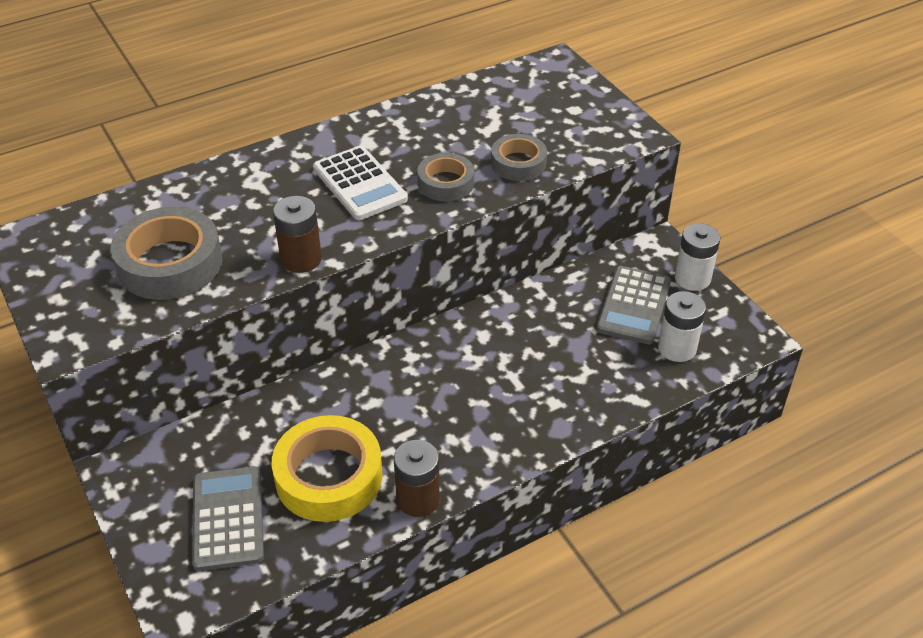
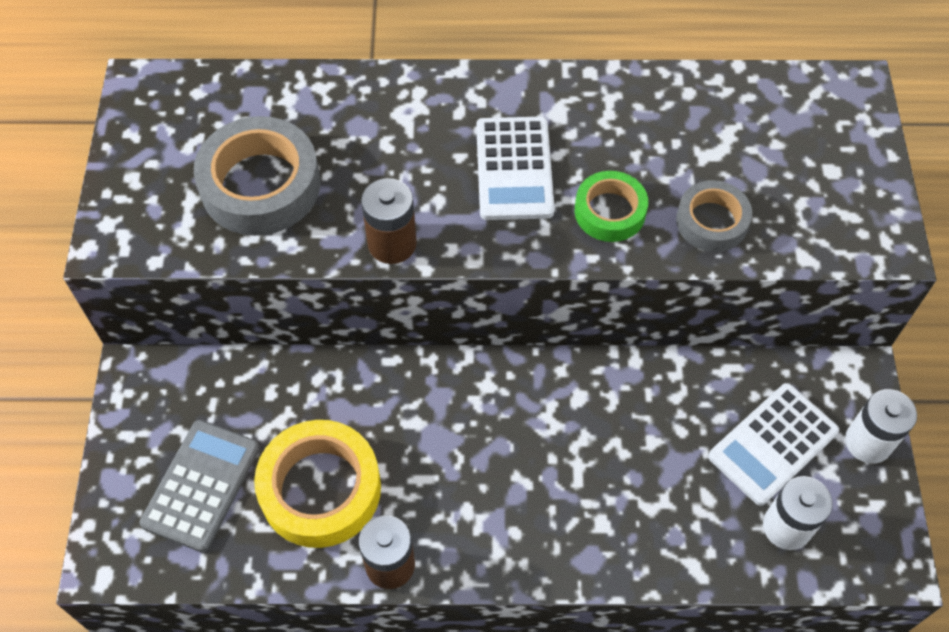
camera: 30 degrees right, 15 degrees up
grey tape [417,153,474,201] -> green tape [575,171,648,242]
grey calculator [596,266,671,344] -> white calculator [708,383,839,506]

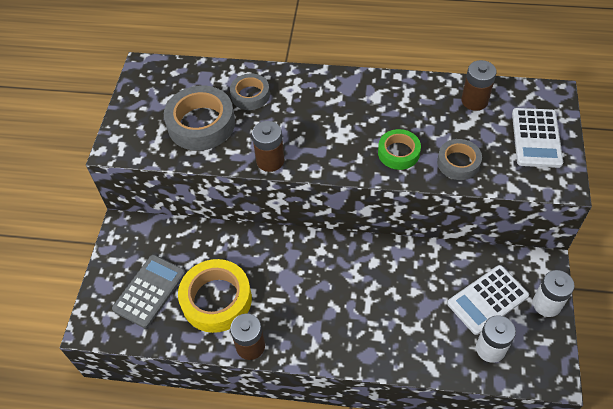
camera: 10 degrees right, 5 degrees down
white calculator [476,117,555,220] -> white calculator moved to [512,108,563,168]
none -> grey tape [230,74,270,110]
none -> brown battery [461,60,497,111]

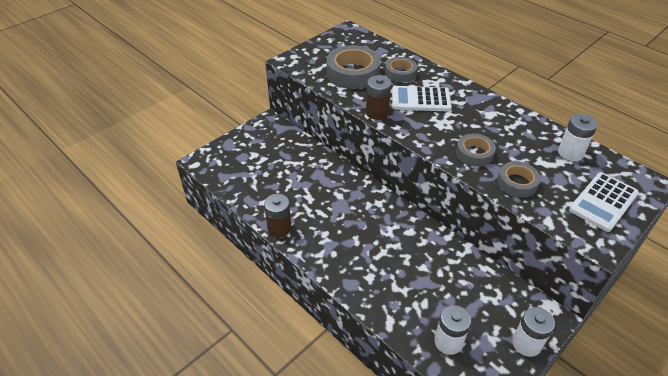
camera: 35 degrees right, 10 degrees down
grey calculator [112,255,186,328] -> none
yellow tape [178,259,252,333] -> none
green tape [378,129,421,170] -> grey tape [456,134,496,167]
white calculator [447,265,529,335] -> white calculator moved to [392,86,452,112]
brown battery [461,60,497,111] -> white battery [558,114,598,161]

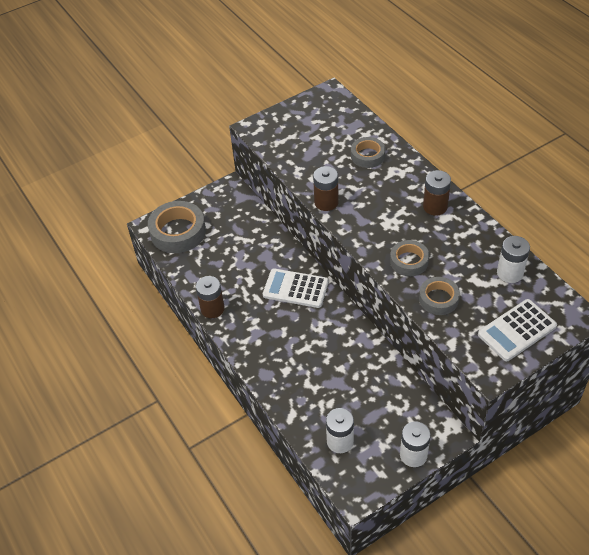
camera: 15 degrees right, 5 degrees up
grey tape [327,45,381,89] -> grey tape moved to [148,201,206,253]
white calculator [392,86,452,112] -> white calculator moved to [263,268,329,308]
none -> brown battery [423,170,451,216]

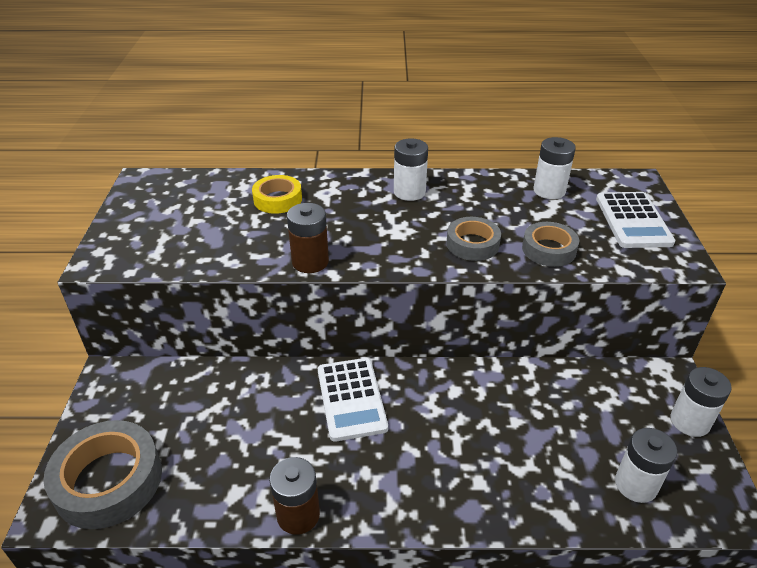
camera: 60 degrees left, 10 degrees down
white calculator [263,268,329,308] -> white calculator turned 60 degrees counterclockwise [318,358,388,442]
grey tape [351,137,385,168] -> yellow tape [252,175,302,214]
brown battery [423,170,451,216] -> white battery [394,138,428,201]

